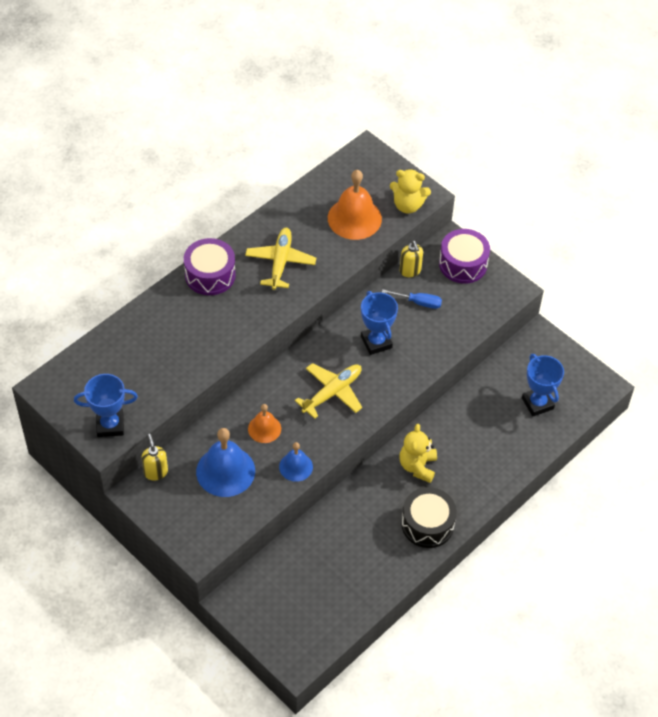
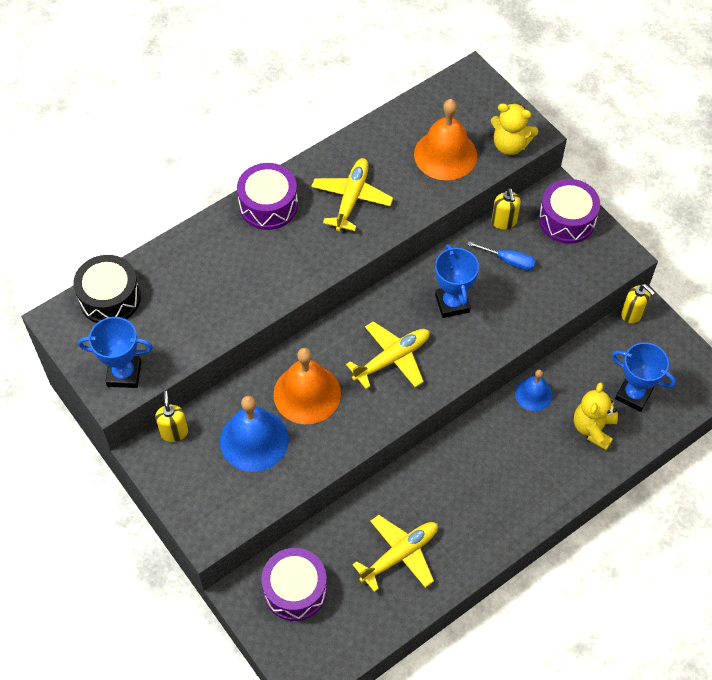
camera: 10 degrees right, 5 degrees up
orange bell [248,404,281,443] -> orange bell [273,348,341,424], size x1.74
blue bell [279,442,313,482] -> blue bell moved to [515,370,553,411]
yellow teddy bear [400,424,437,483] -> yellow teddy bear moved to [574,382,618,450]
black drum [401,487,457,548] -> black drum moved to [73,255,141,323]
blue trophy [522,354,564,416] -> blue trophy turned 45 degrees counterclockwise [612,342,676,412]
none -> purple drum [262,548,327,621]
none -> yellow plane [352,515,438,592]
none -> yellow soap dispenser [621,284,655,323]

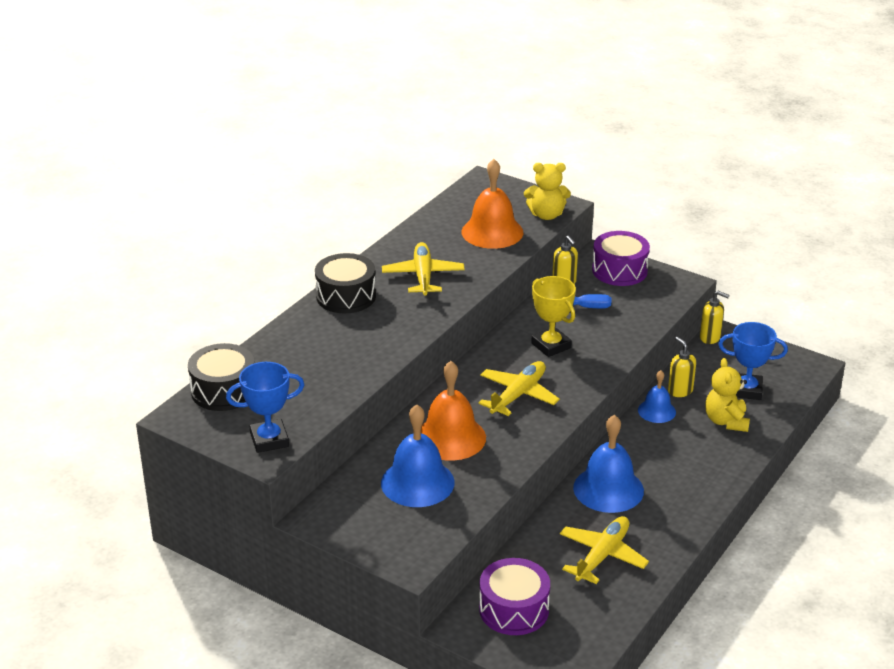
camera: 20 degrees left, 25 degrees down
yellow soap dispenser [155,391,188,442] -> yellow soap dispenser moved to [668,337,696,397]
purple drum [237,163,298,230] -> black drum [315,253,376,313]
blue trophy [435,244,479,318] -> yellow trophy [531,276,576,357]
none -> blue bell [573,415,644,513]

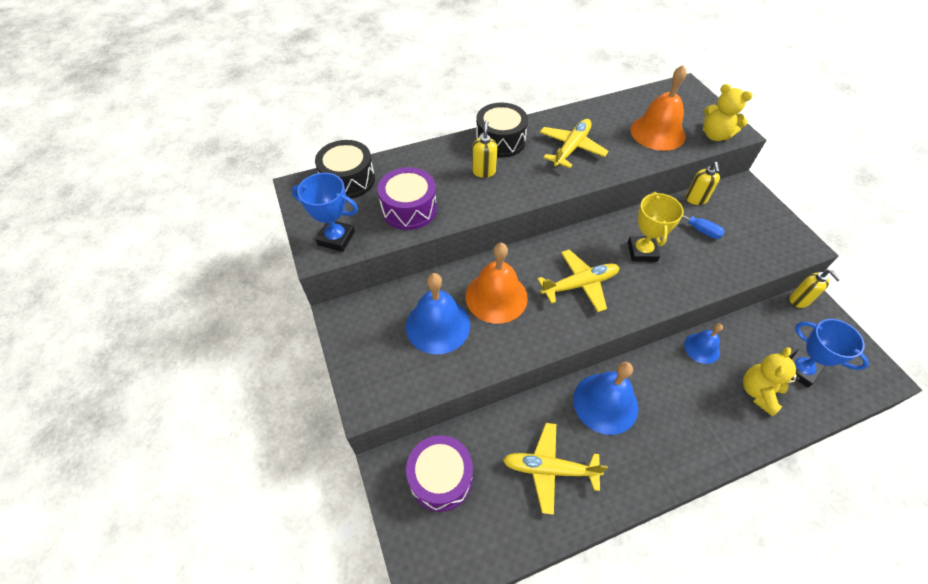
camera: 35 degrees right, 20 degrees up
yellow plane [560,516,649,584] -> yellow plane turned 150 degrees counterclockwise [503,423,608,515]
purple drum [592,231,650,286] -> purple drum moved to [377,167,437,230]
yellow soap dispenser [668,337,696,397] -> yellow soap dispenser moved to [472,120,498,178]

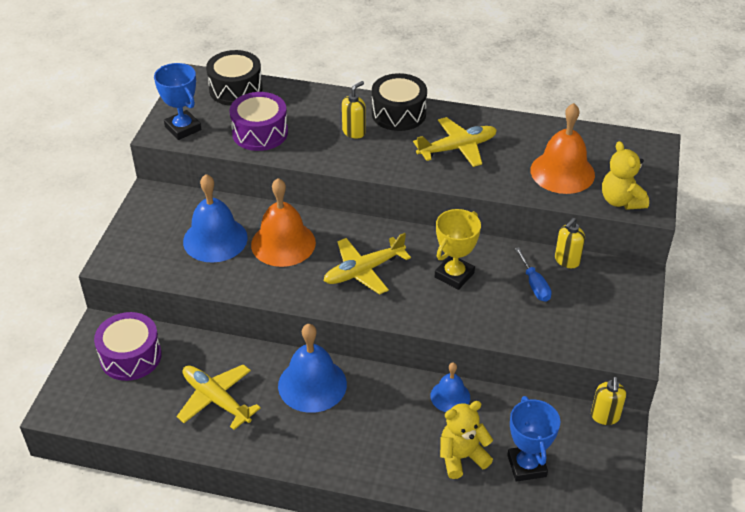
camera: 35 degrees right, 10 degrees down
yellow plane [537,250,620,312] -> yellow plane turned 135 degrees clockwise [323,233,411,295]

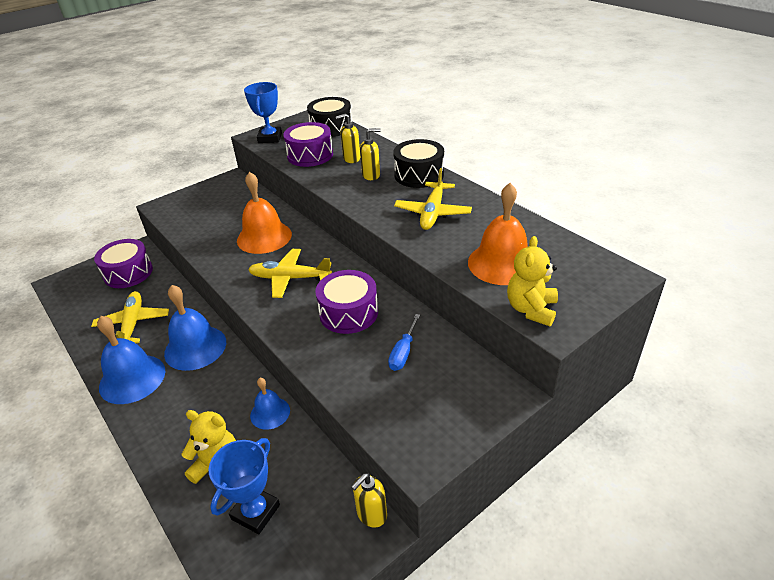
camera: 40 degrees right, 5 degrees down
blue bell [183,174,248,263] -> blue bell moved to [97,316,166,404]
yellow plane [413,117,497,167] -> yellow plane turned 90 degrees clockwise [394,168,472,230]
yellow trophy [435,209,481,290] -> purple drum [315,270,378,334]
yellow soap dispenser [555,218,585,268] -> yellow soap dispenser moved to [336,114,360,163]

